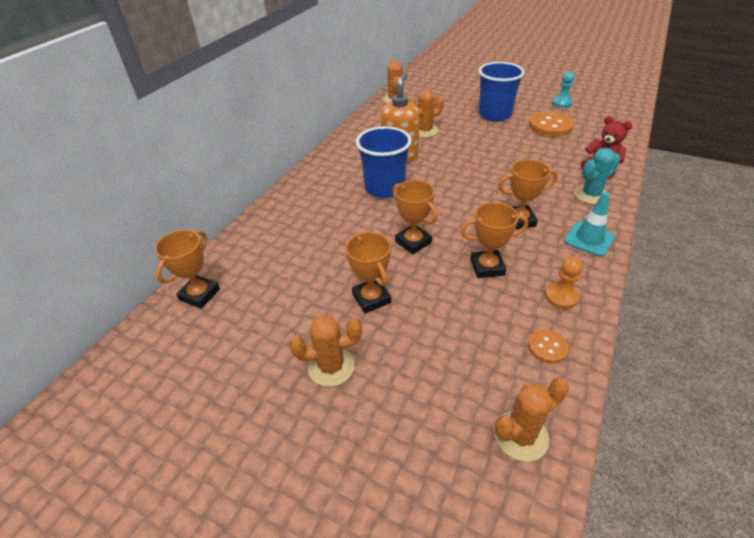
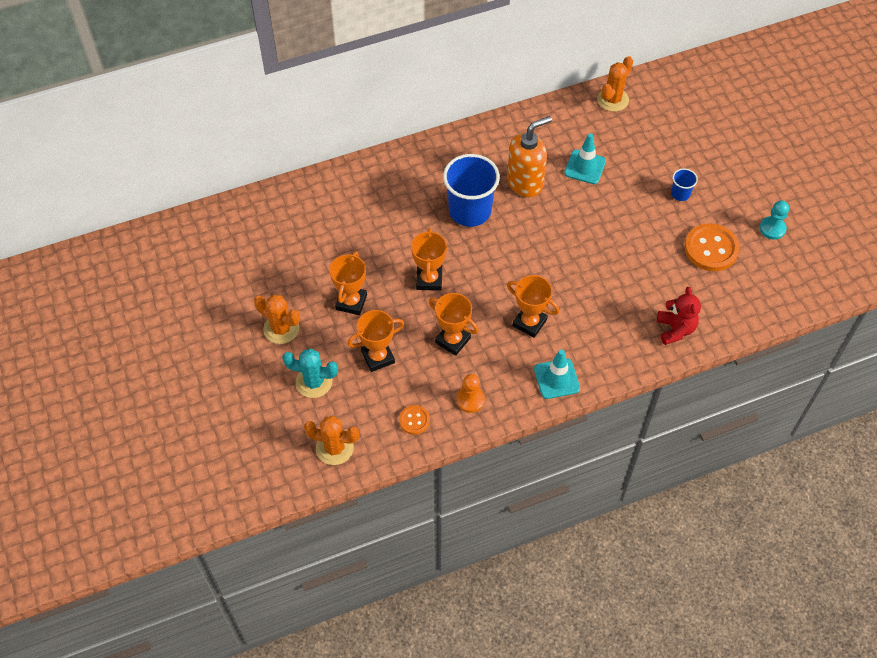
camera: 40 degrees right, 15 degrees up
orange trophy [155,230,220,308] -> orange trophy moved to [347,310,405,372]
orange cactus [409,89,444,138] -> turquoise traffic cone [564,133,606,184]
blue cup [478,62,525,121] -> blue cup [671,168,698,201], size x0.46
turquoise cactus [574,148,620,205] -> turquoise cactus moved to [282,348,338,398]

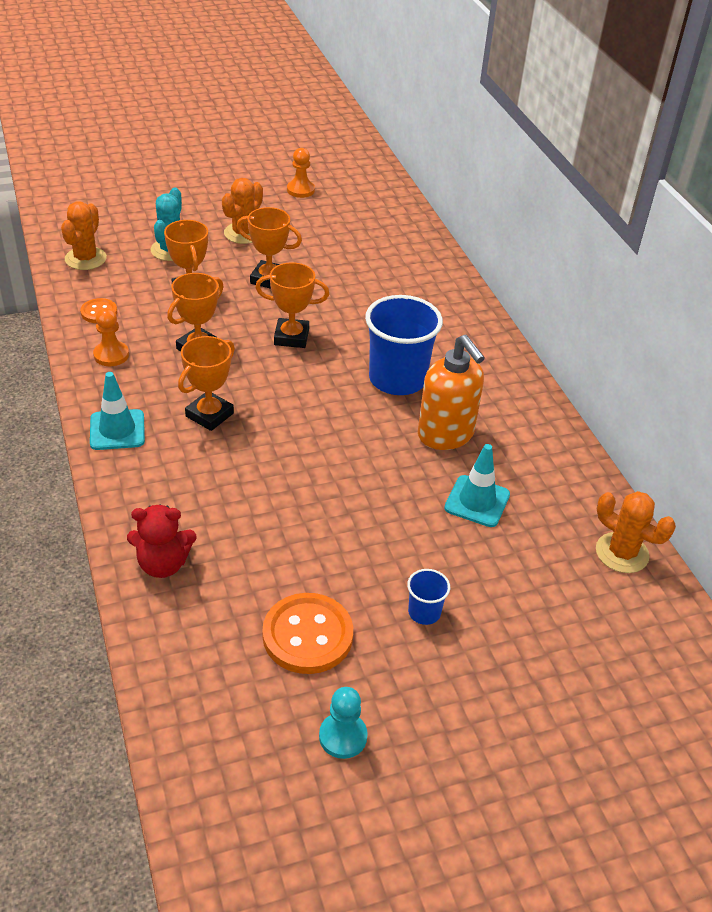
camera: 90 degrees right, 15 degrees down
none -> orange pawn [287,148,315,198]

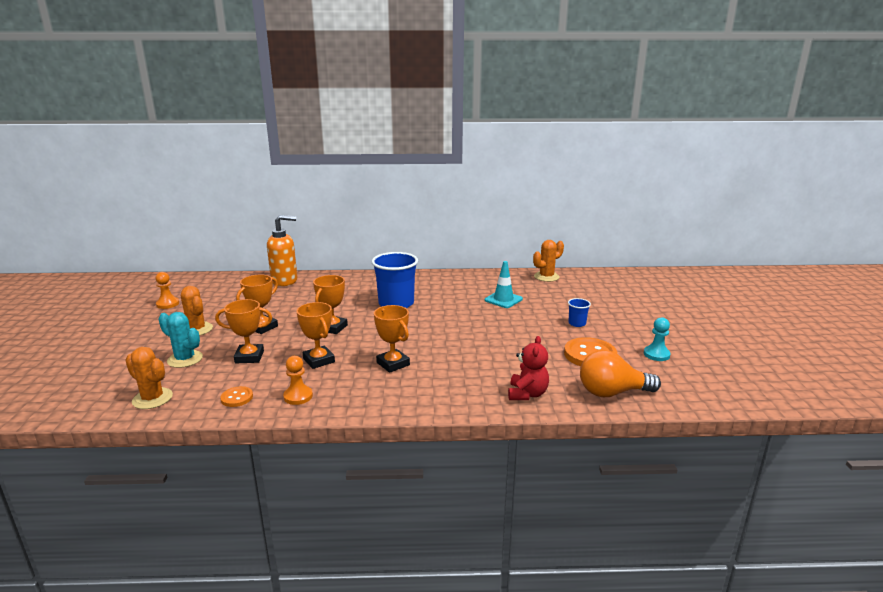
camera: 70 degrees left, 20 degrees down
turquoise traffic cone [90,372,145,450] -> none
orange soap dispenser [418,335,485,450] -> orange soap dispenser moved to [267,215,297,286]
none -> orange light bulb [580,350,661,397]

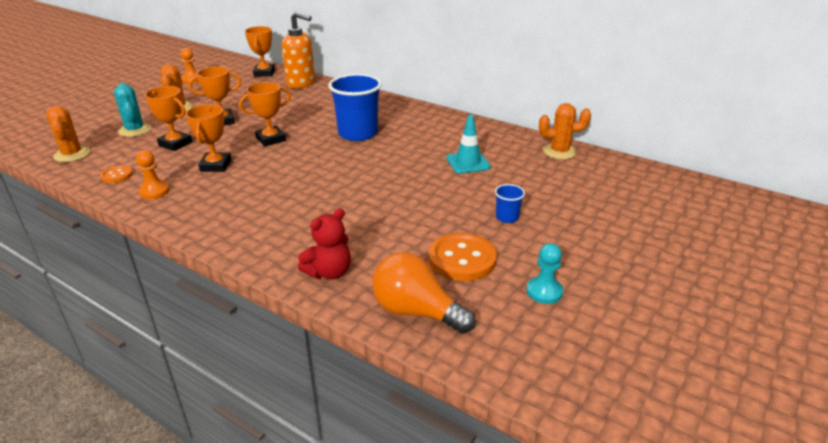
camera: 35 degrees right, 10 degrees up
orange trophy [374,305,410,373] -> orange trophy moved to [245,26,275,76]

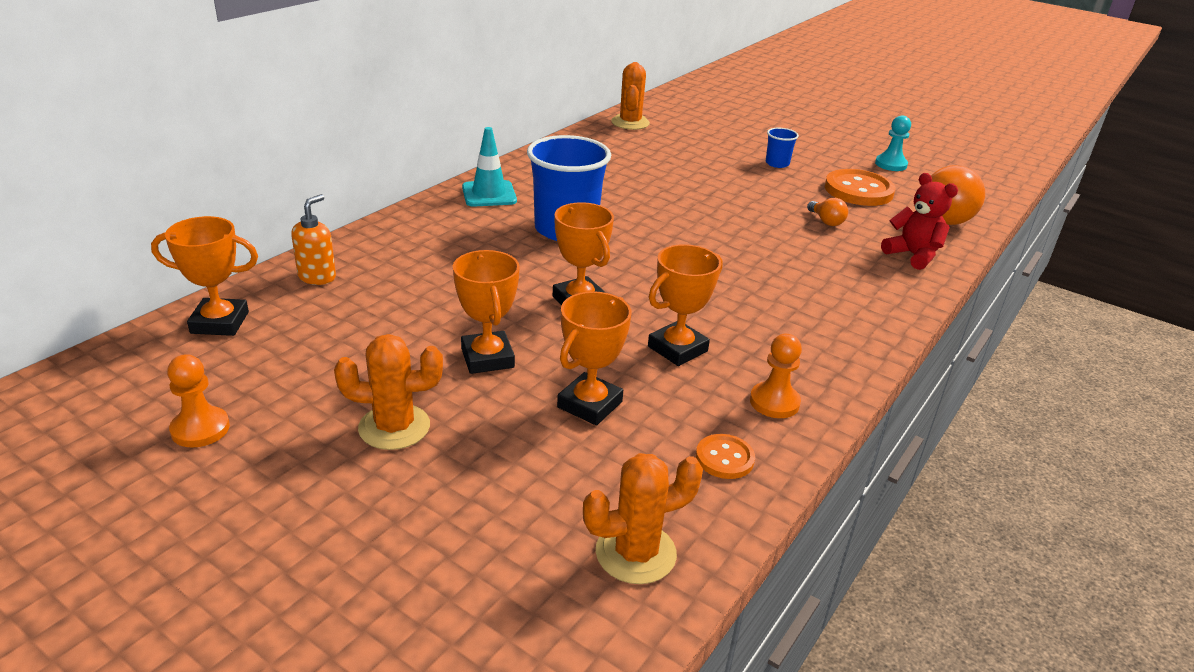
camera: 90 degrees left, 0 degrees up
turquoise cactus [114,83,151,137] -> none
orange trophy [186,104,231,172] -> orange trophy turned 45 degrees counterclockwise [648,244,723,366]
orange soap dispenser [282,12,315,89] -> orange soap dispenser [291,194,336,285], size x0.57
turquoise traffic cone [446,115,491,174] -> turquoise traffic cone moved to [462,127,517,207]
none -> orange light bulb [807,198,848,226]

